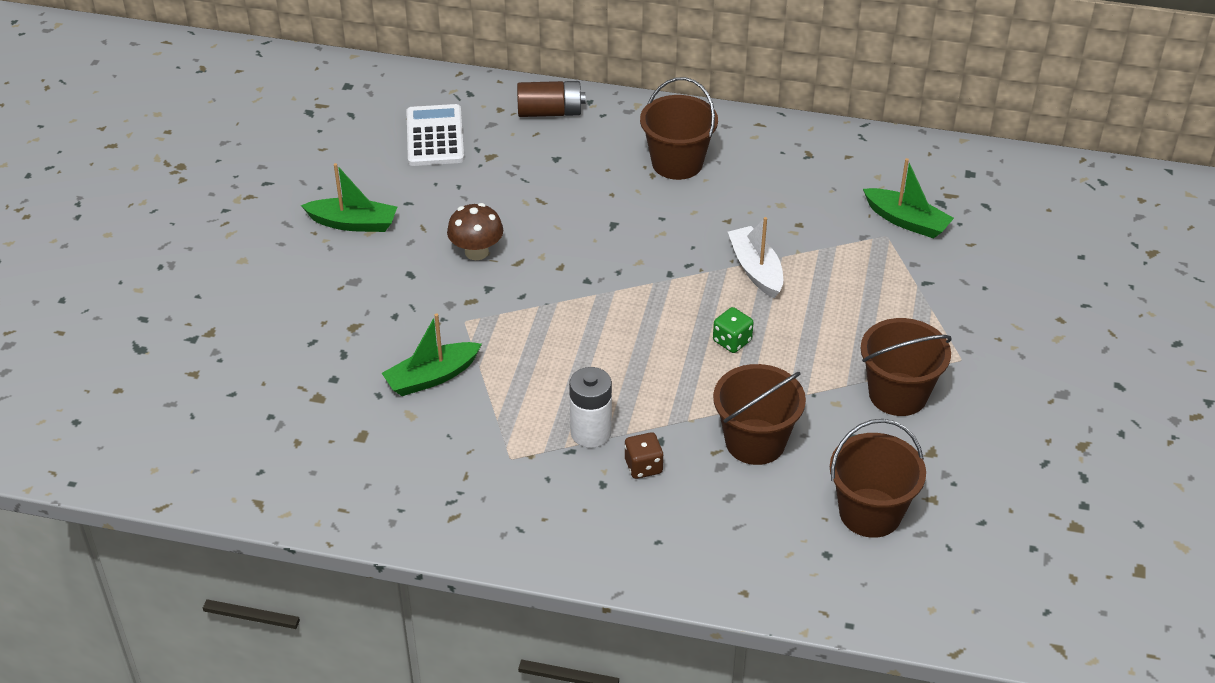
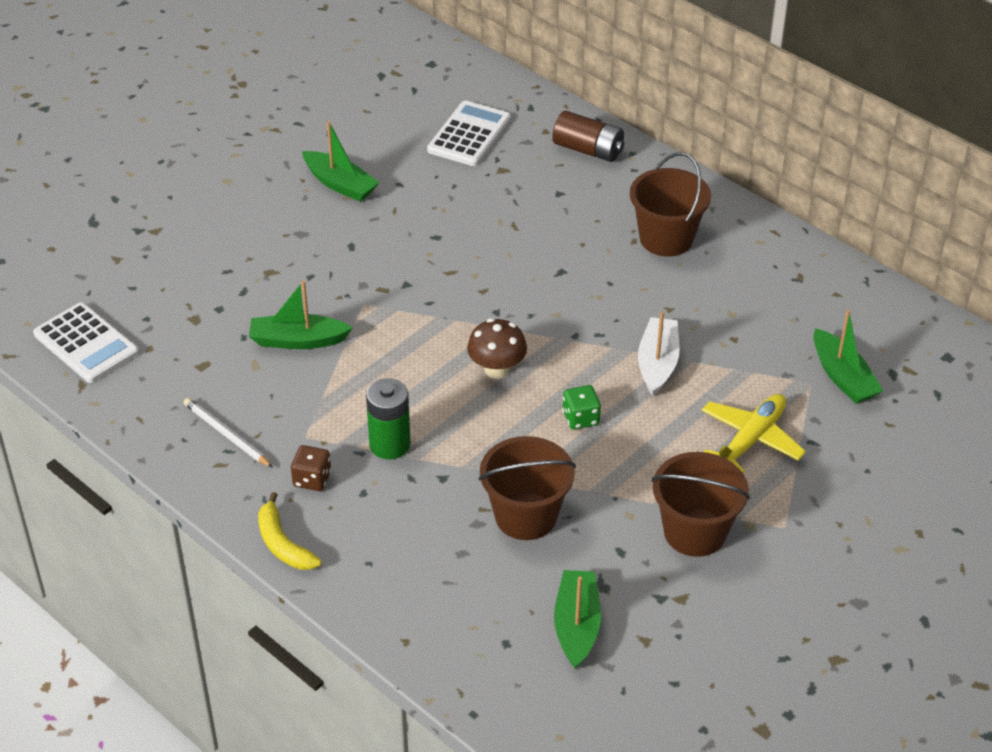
camera: 30 degrees right, 0 degrees up
brown mushroom [447,203,503,260] -> brown mushroom moved to [467,318,527,379]
white battery [569,367,612,448] -> green battery [366,378,410,459]
brown dice [625,432,663,479] -> brown dice moved to [291,445,331,491]
brown bucket [830,419,926,538] -> green boat [554,570,601,669]
none -> white calculator [33,302,139,383]
none -> white pencil [184,398,273,468]
none -> yellow banana [258,492,322,570]
none -> yellow plane [702,394,806,473]

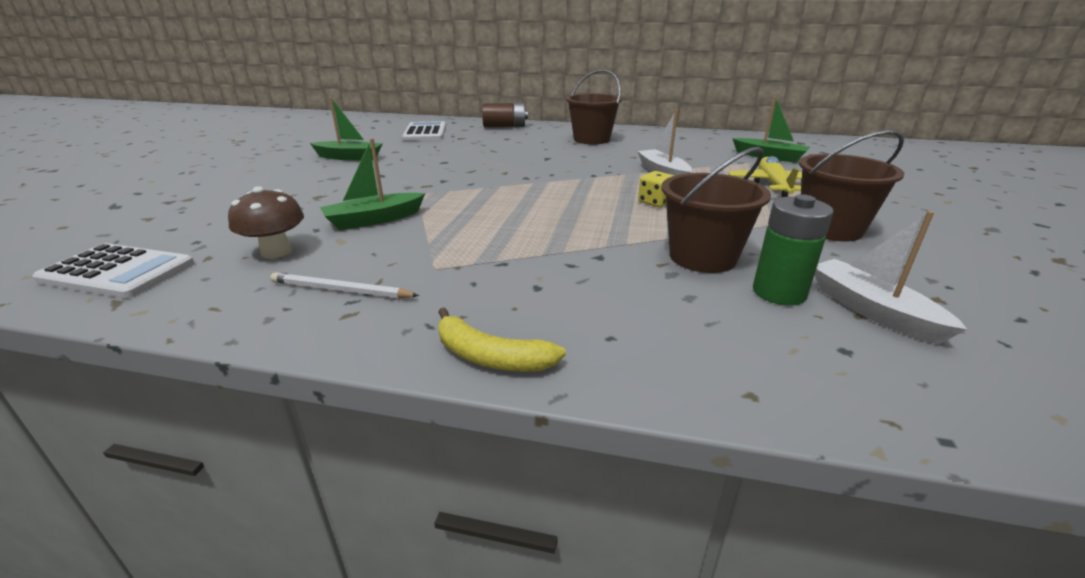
camera: 30 degrees left, 15 degrees down
brown dice [291,445,331,491] -> none
green battery [366,378,410,459] -> green battery moved to [753,194,834,306]
brown mushroom [467,318,527,379] -> brown mushroom moved to [228,186,304,259]
green boat [554,570,601,669] -> white boat [814,211,968,345]
green dice [563,385,601,430] -> yellow dice [638,171,674,207]

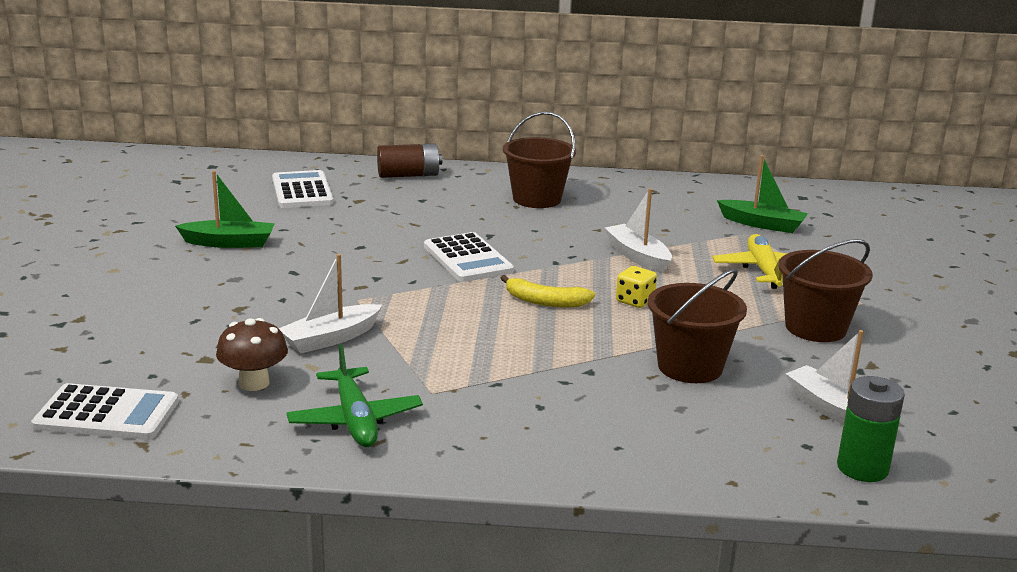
camera: 10 degrees left, 5 degrees down
white pencil [270,272,419,298] -> green plane [286,344,423,447]
green boat [320,138,425,230] -> white boat [278,254,382,354]
yellow banana [438,307,566,372] -> yellow banana moved to [501,275,595,307]
green battery [753,194,834,306] -> green battery moved to [837,376,905,482]
none -> white calculator [424,232,514,282]

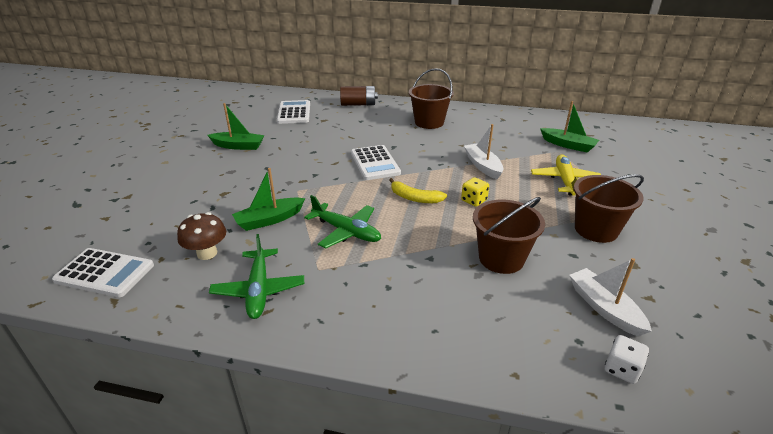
camera: 10 degrees right, 10 degrees up
white boat [278,254,382,354] -> green boat [232,168,305,231]
green battery [837,376,905,482] -> white dice [605,335,649,384]
none -> green plane [304,195,381,248]

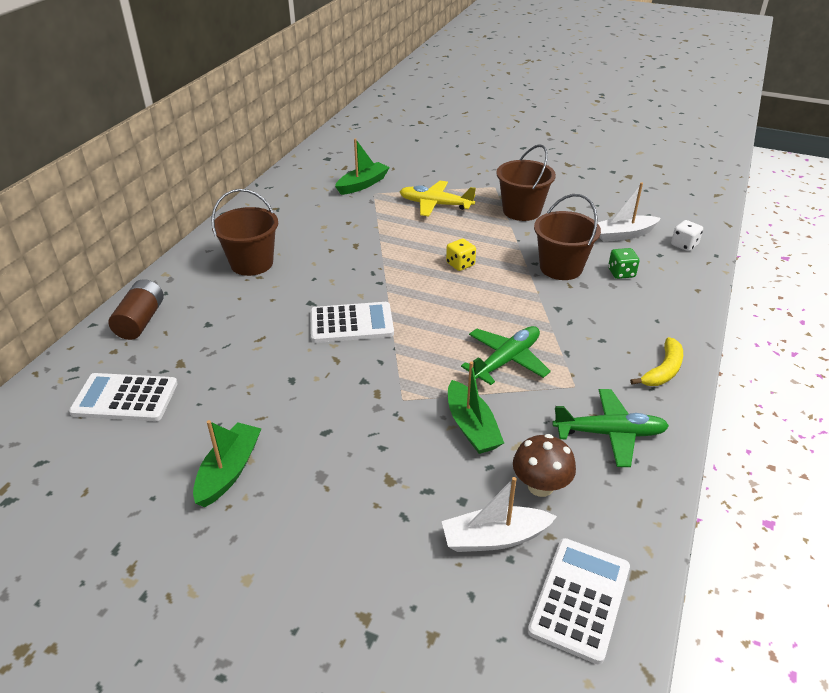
camera: 80 degrees left, 5 degrees up
yellow banana [389,178,447,203] -> yellow banana moved to [630,337,683,386]
white boat [464,124,504,179] -> white boat moved to [442,477,557,552]
none -> green dice [608,248,639,279]

